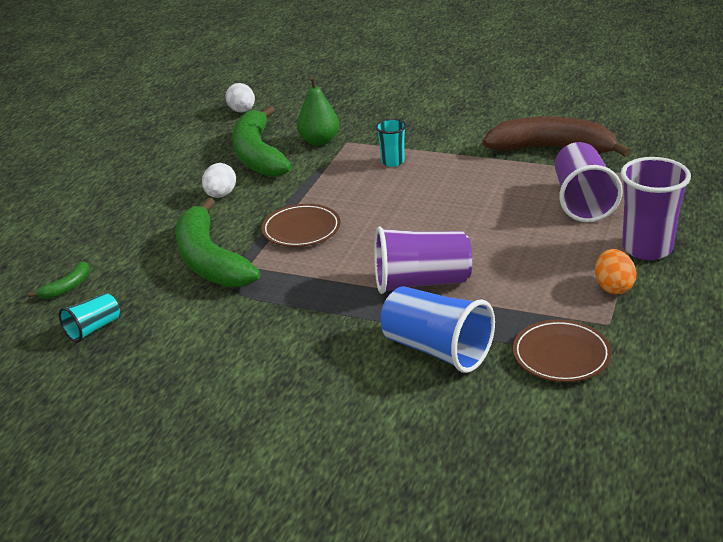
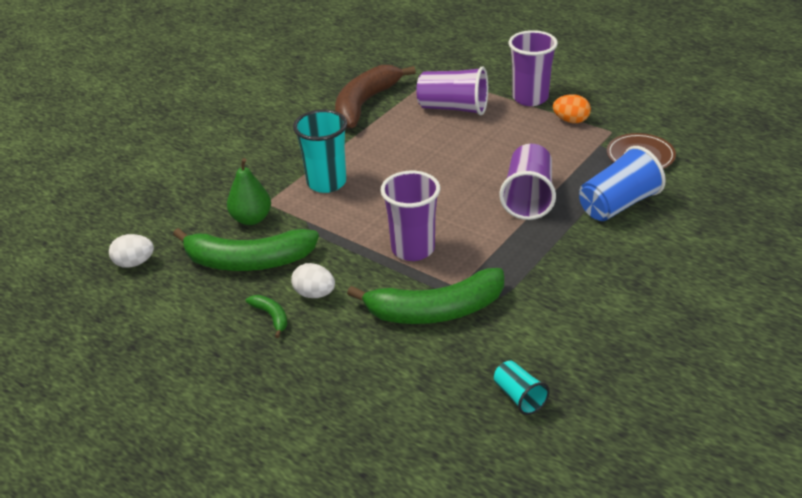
camera: 75 degrees left, 5 degrees up
green banana [28,261,90,298] -> green banana moved to [246,295,287,338]
brown plate [262,204,341,247] -> purple cup [380,171,440,261]
turquoise cup [375,119,406,167] -> turquoise cup [293,110,347,193], size x1.81

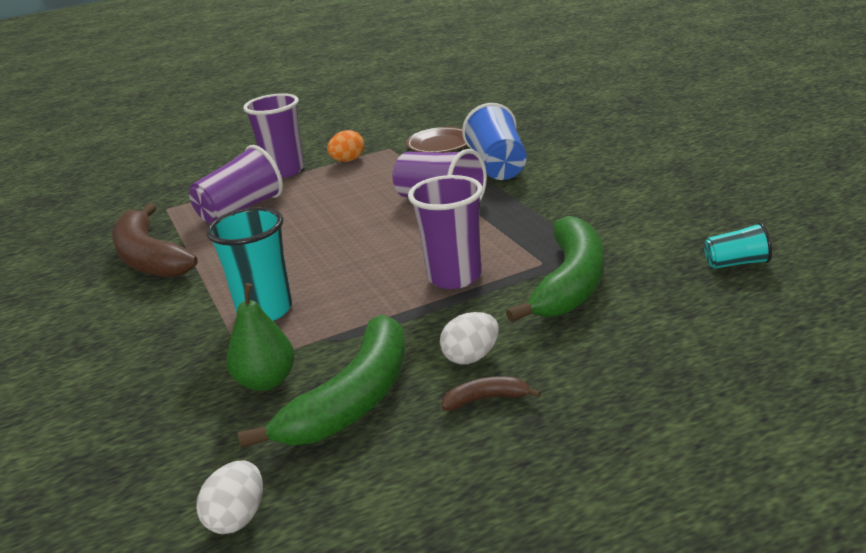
camera: 60 degrees left, 10 degrees down
green banana [246,295,287,338] -> brown banana [442,376,541,411]

